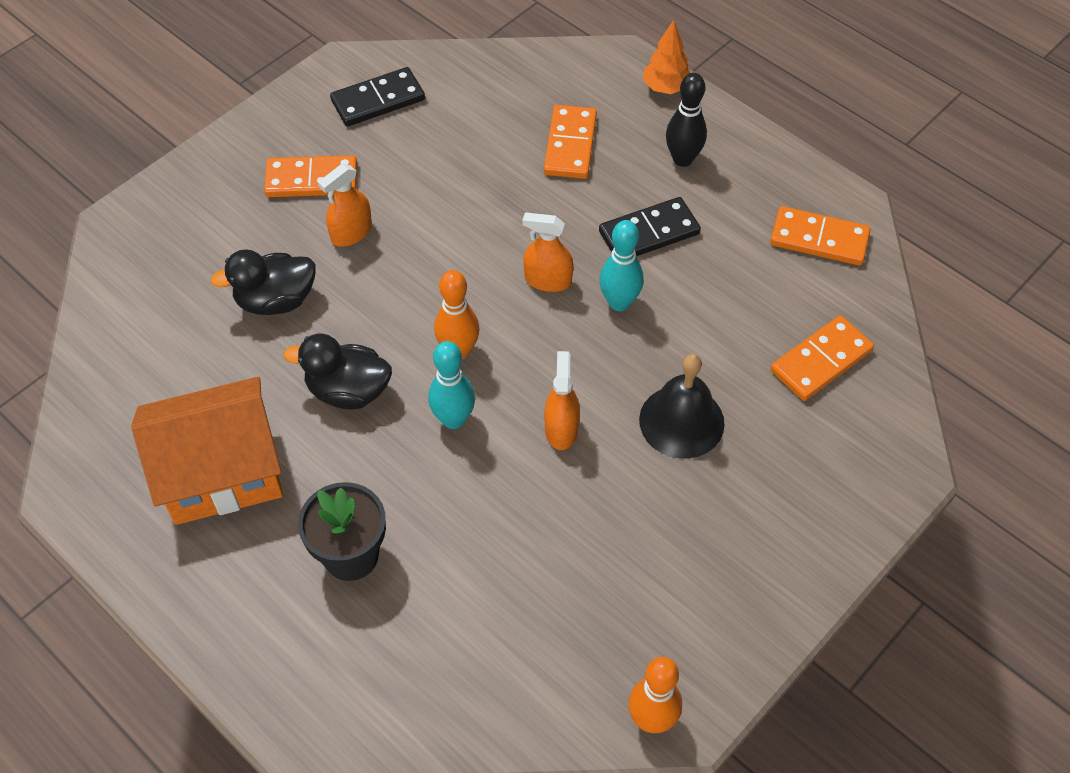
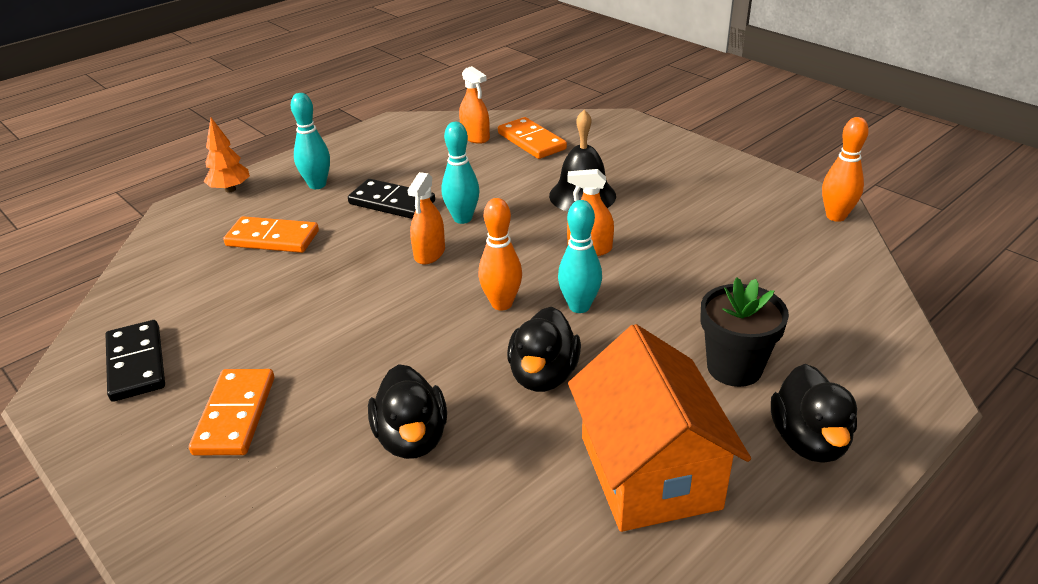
camera: 85 degrees left, 20 degrees down
orange spray bottle [318,164,372,247] -> orange spray bottle moved to [459,66,490,144]
black domino [599,197,701,256] -> black domino turned 45 degrees counterclockwise [348,179,435,219]
black bowling pin [666,73,707,167] -> turquoise bowling pin [291,93,330,189]
orange domino [770,206,871,266] -> none
none -> black duck [771,364,857,463]

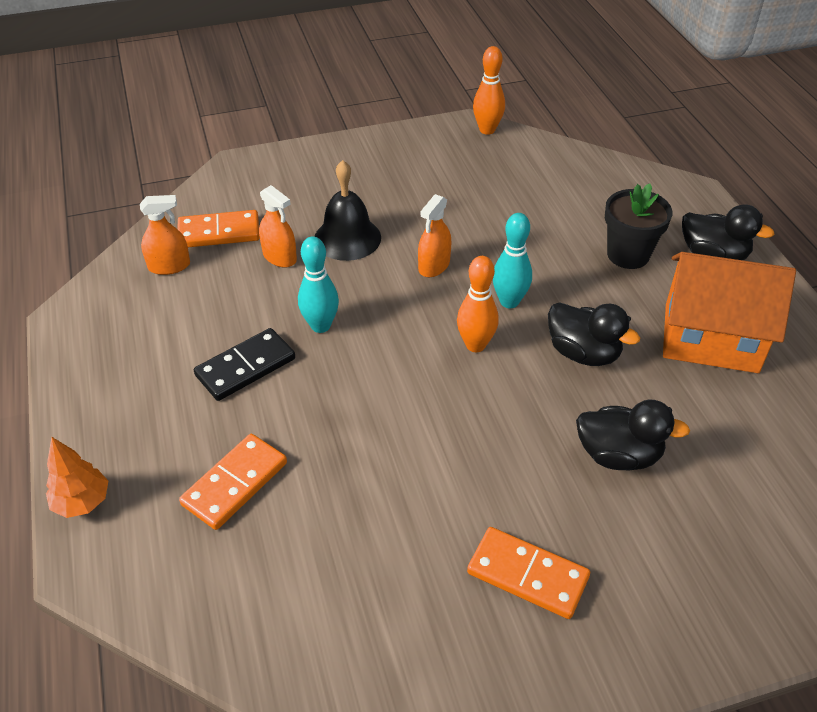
camera: 65 degrees left, 10 degrees up
black domino [106,320,165,402] -> none
turquoise bowling pin [291,93,330,189] -> none
orange spray bottle [408,172,445,265] -> orange spray bottle moved to [259,185,297,267]

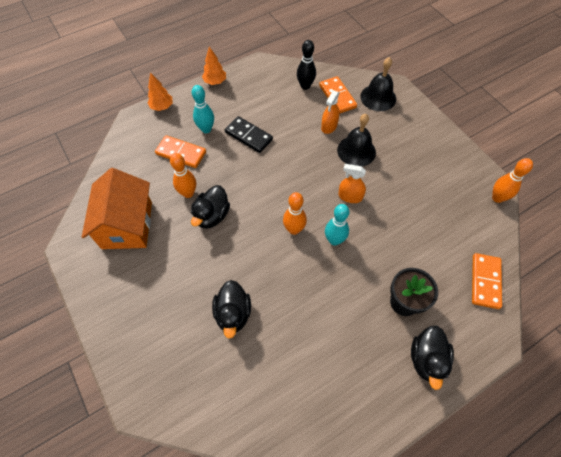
camera: 75 degrees right, 15 degrees up
orange spray bottle [140,195,190,275] -> black bowling pin [297,40,316,90]
turquoise bowling pin [298,236,339,333] -> turquoise bowling pin moved to [192,85,214,133]
orange domino [467,527,590,619] -> orange domino moved to [472,253,502,309]
black duck [548,302,640,366] -> black duck moved to [191,185,230,229]
orange house [663,252,796,373] -> orange house moved to [82,168,152,249]
none -> orange bowling pin [170,153,196,198]
none -> orange tree [202,47,226,85]
none -> black bell [360,57,396,111]

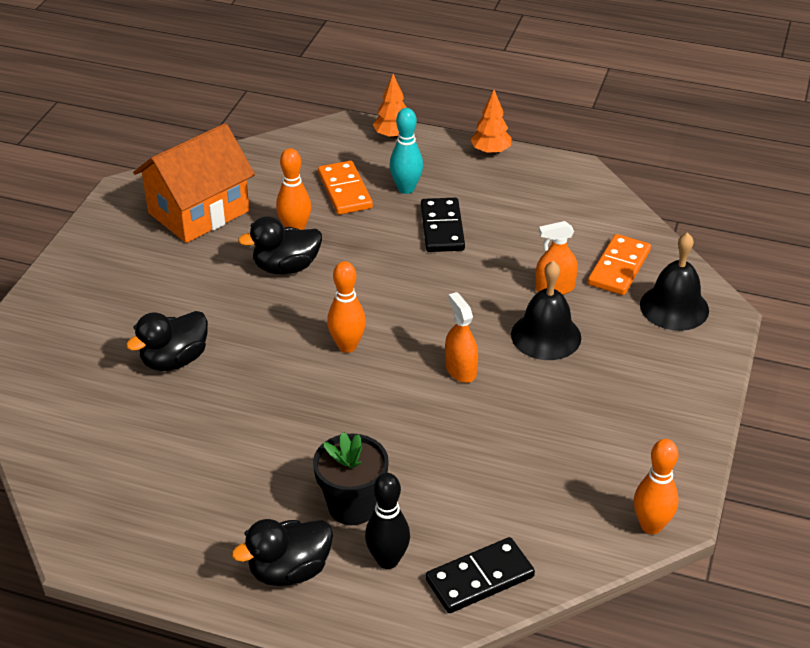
camera: 50 degrees right, 20 degrees down
black bowling pin [297,40,316,90] -> black bowling pin moved to [365,473,410,569]
turquoise bowling pin [325,204,349,245] -> none
orange domino [472,253,502,309] -> black domino [426,537,535,613]

